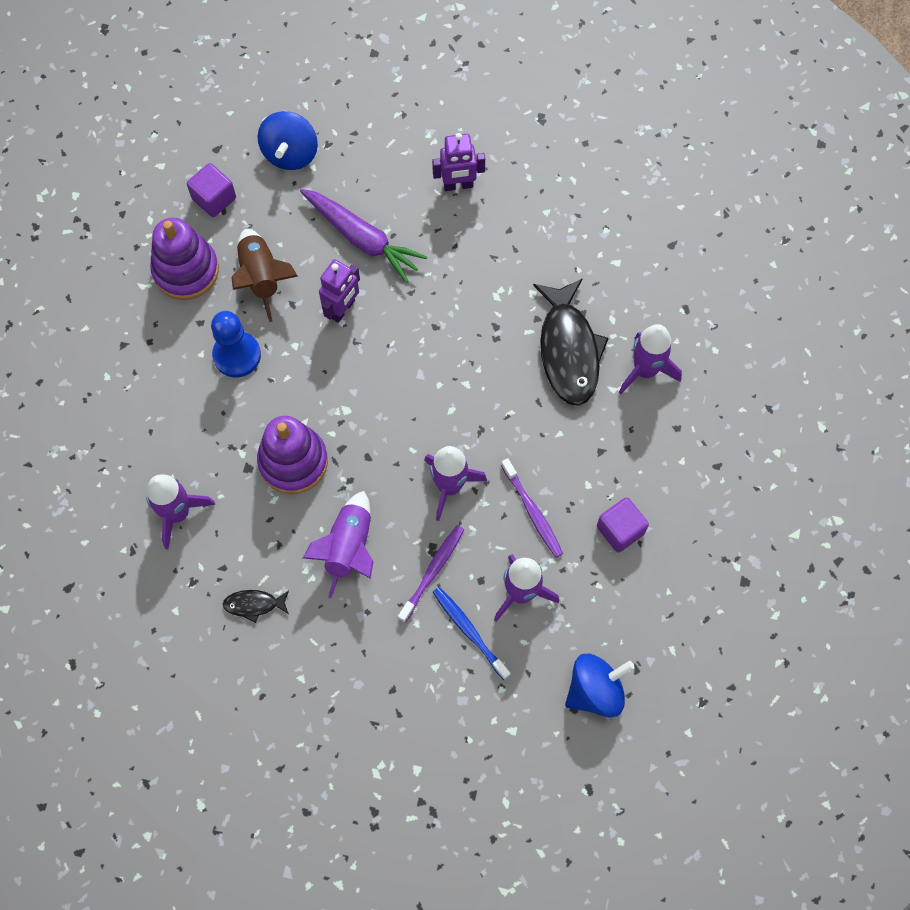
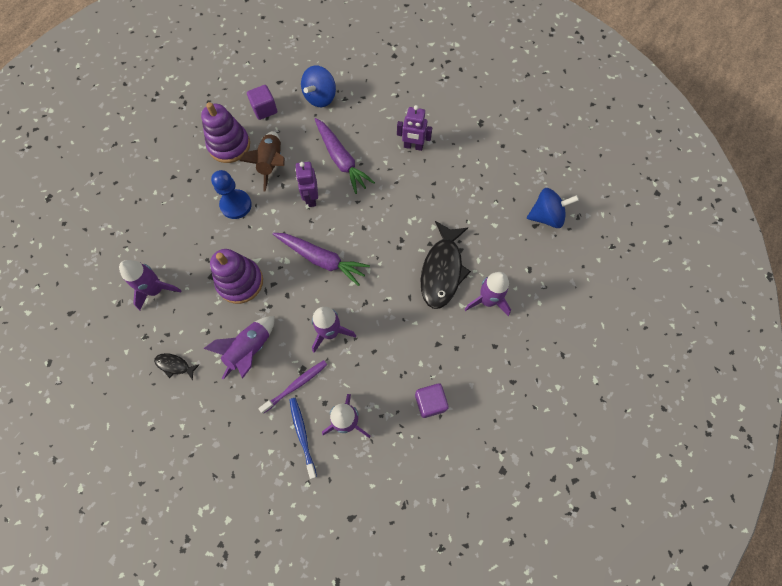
camera: 20 degrees right, 0 degrees up
purple robot [319,259,360,323] -> purple robot turned 120 degrees clockwise [295,162,318,207]
purple toothbrush [501,458,563,558] -> none
blue spinning top [565,654,635,718] -> blue spinning top moved to [527,188,579,228]
none -> purple carrot [273,233,370,286]

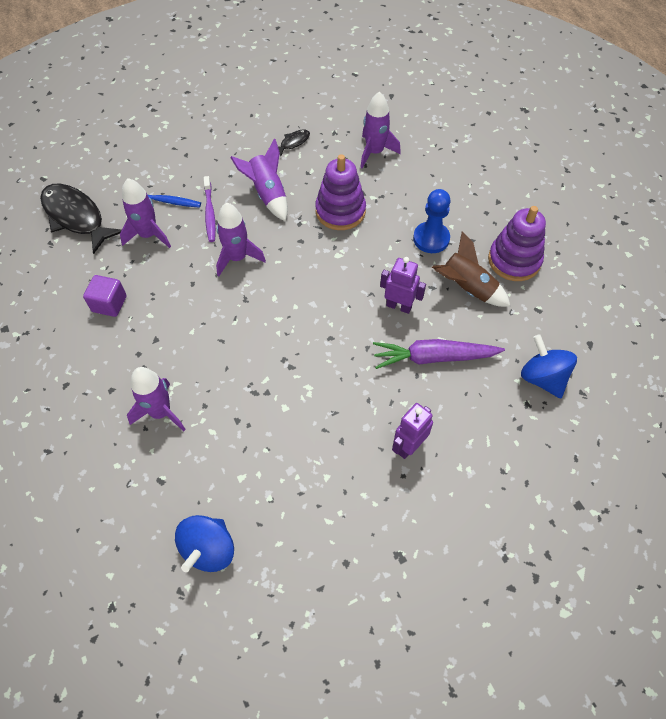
camera: 120 degrees right, 10 degrees down
purple cube [247,85,277,120] -> none
purple carrot [273,233,370,286] -> none
black fish [421,221,471,309] -> black fish moved to [40,184,122,254]

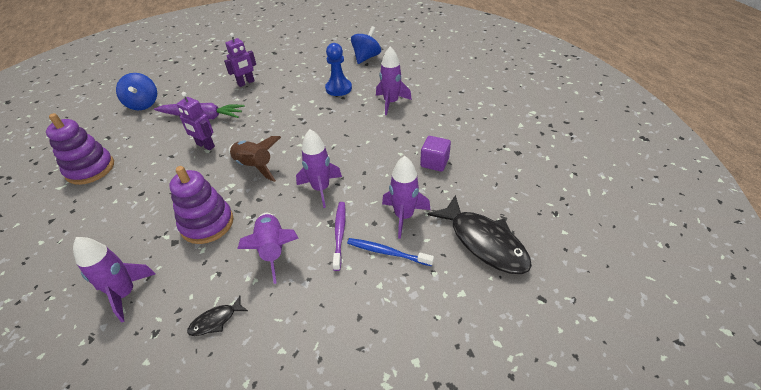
camera: 170 degrees left, 15 degrees down
blue pawn [413,189,451,253] -> blue pawn moved to [325,43,352,96]
brown rocket [432,232,511,307] -> brown rocket moved to [229,136,281,182]

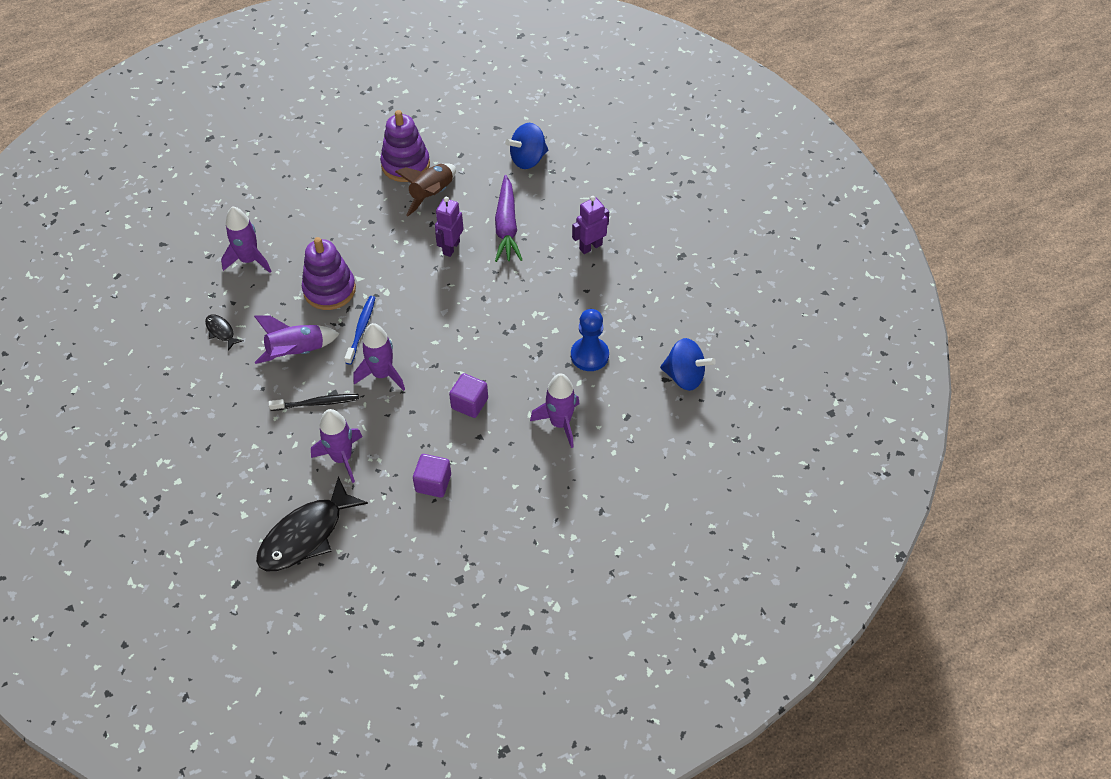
camera: 80 degrees right, 10 degrees up
purple robot [224,33,256,87] -> purple robot turned 105 degrees clockwise [572,196,609,254]
brown rocket [229,136,281,182] -> brown rocket moved to [395,163,456,216]
purple toothbrush [333,202,346,271] -> black toothbrush [269,394,359,411]
blue toothbrush [347,238,434,266] -> blue toothbrush moved to [344,296,375,365]
none -> purple cube [449,373,488,418]

